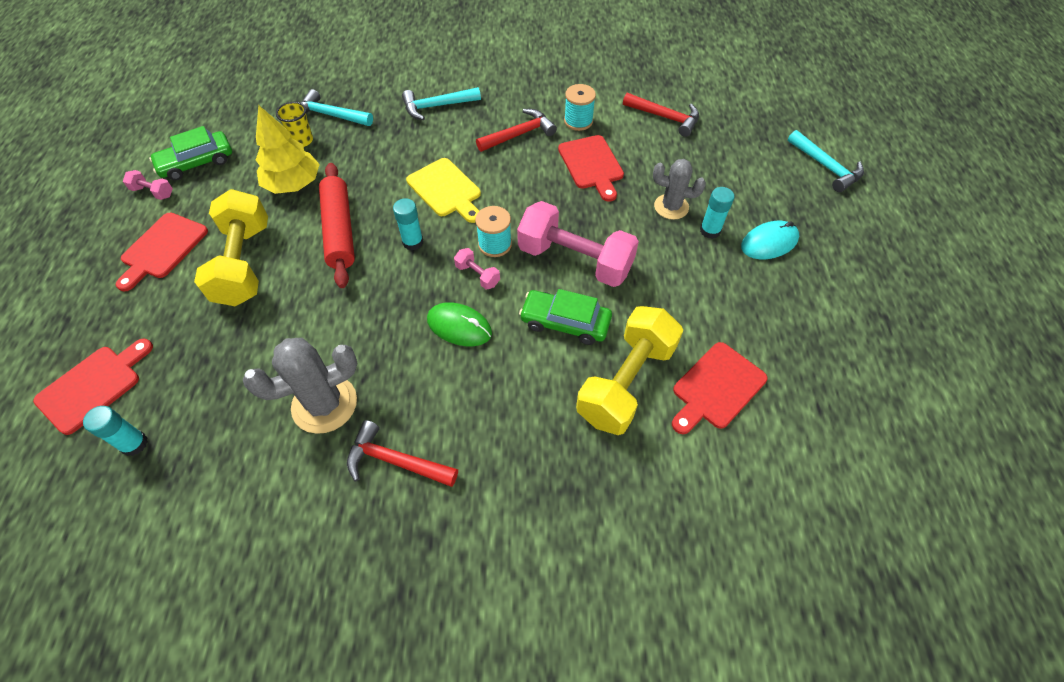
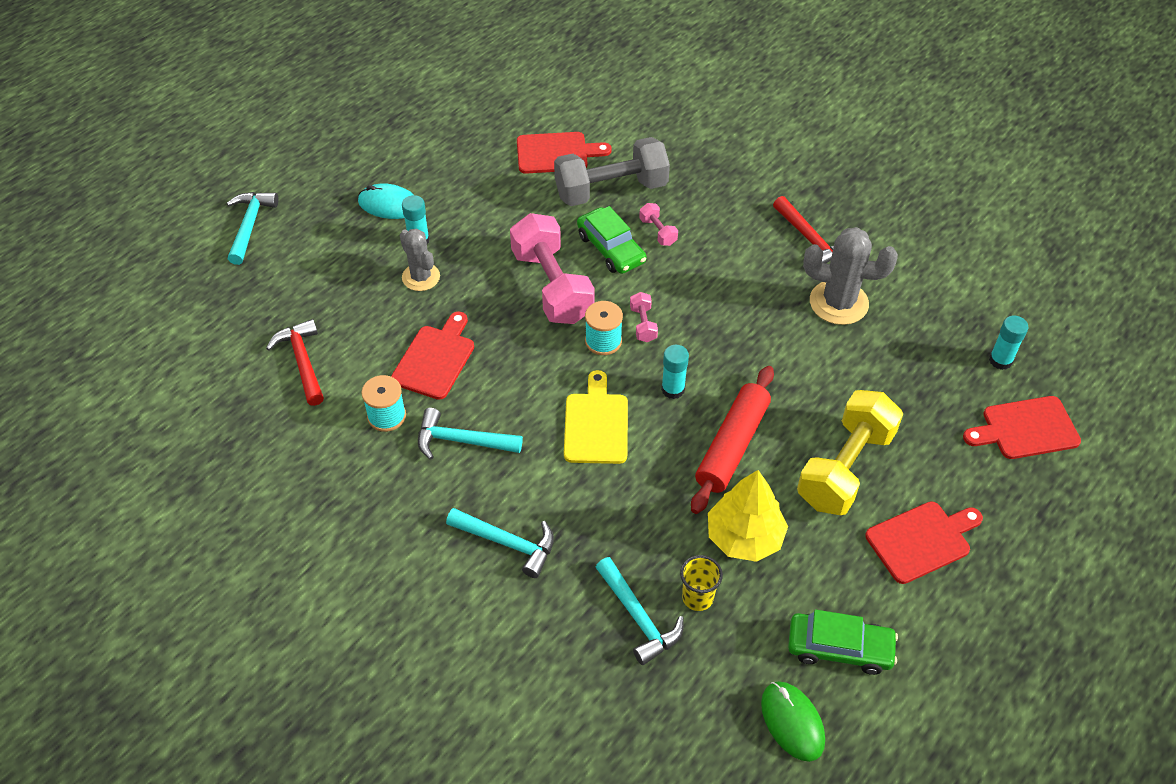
camera: 140 degrees left, 5 degrees down
pink dumbbell [123,170,173,200] -> pink dumbbell moved to [639,203,678,246]
green mouse [427,303,492,346] -> green mouse moved to [761,681,825,762]
red hammer [476,109,557,152] -> turquoise hammer [418,408,523,460]
yellow dumbbell [576,306,683,435] -> grey dumbbell [554,137,670,206]

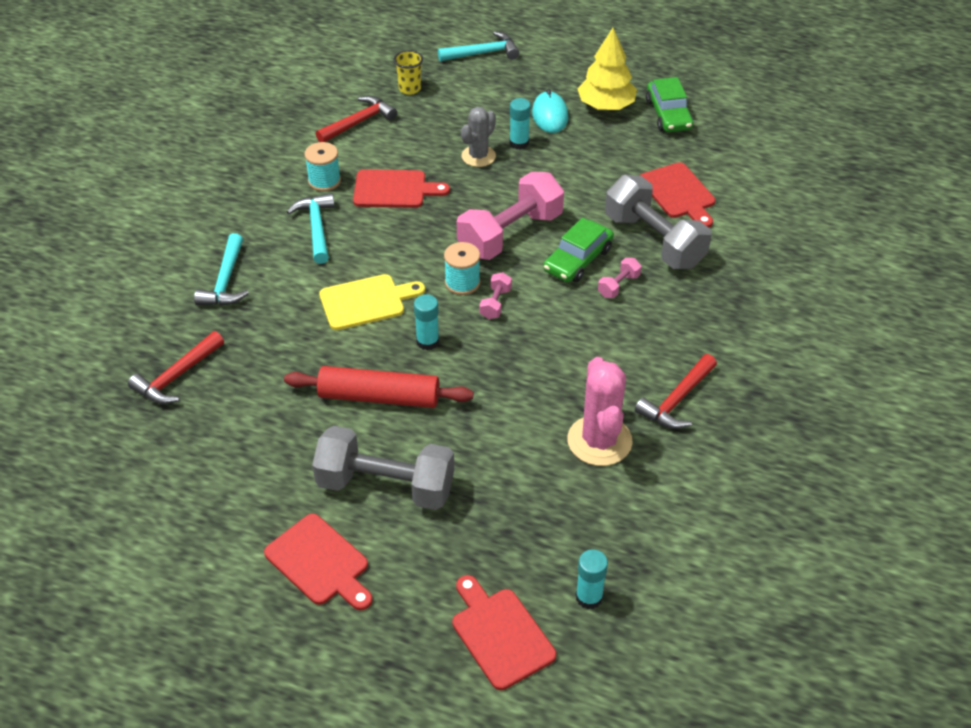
camera: 70 degrees right, 5 degrees down
turquoise hammer [595,557,684,665] -> red hammer [128,331,224,404]
pink dumbbell [630,292,658,342] -> pink dumbbell turned 45 degrees counterclockwise [479,272,512,319]
yellow cup [680,555,723,611] -> yellow cup moved to [394,50,423,95]
yellow tree [708,470,788,562] -> yellow tree moved to [577,28,637,110]
green mouse [761,681,825,762] -> none
green car [788,610,898,675] -> green car moved to [646,77,694,132]
yellow dumbbell [797,390,903,515] -> grey dumbbell [312,426,454,510]
grey cactus [803,227,898,325] -> pink cactus [567,357,633,466]

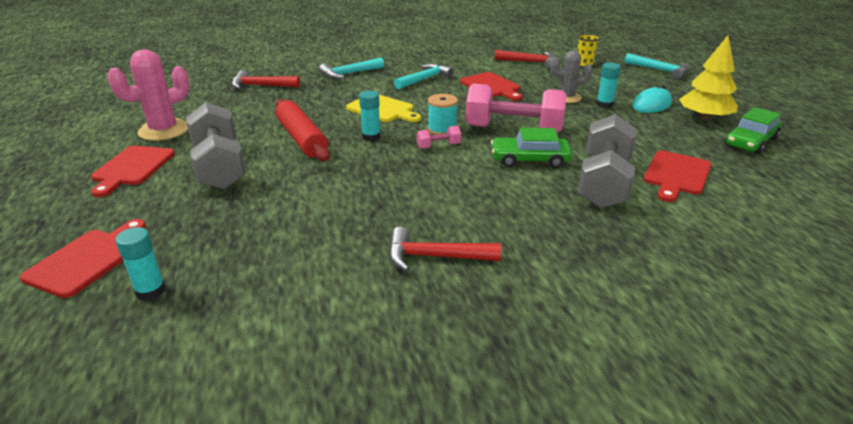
camera: 55 degrees right, 15 degrees down
turquoise spool [304,142,341,191] -> none
pink cactus [567,357,633,466] -> pink cactus moved to [107,49,190,141]
pink dumbbell [598,258,641,298] -> none

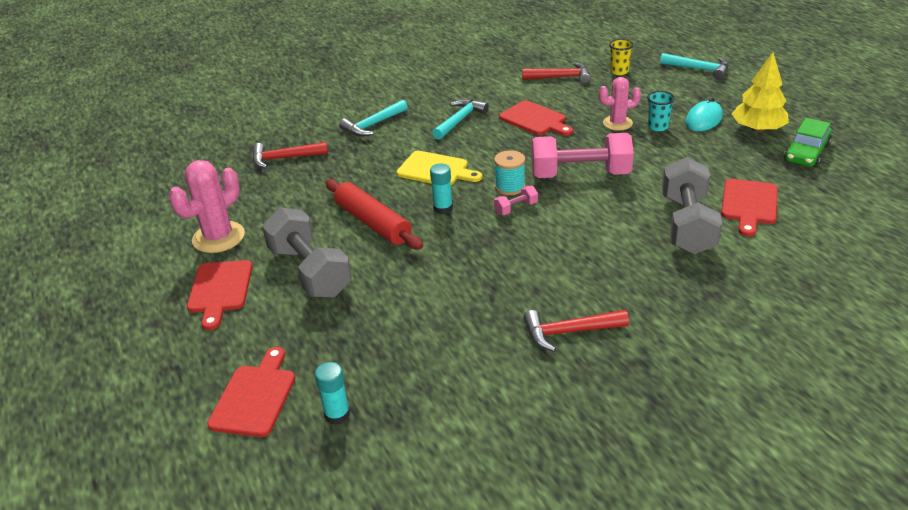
camera: 10 degrees left, 5 degrees up
green car [491,128,572,168] -> none
grey cactus [550,50,592,103] -> pink cactus [599,77,641,131]
turquoise glue stick [596,62,621,108] -> turquoise cup [647,91,675,131]

